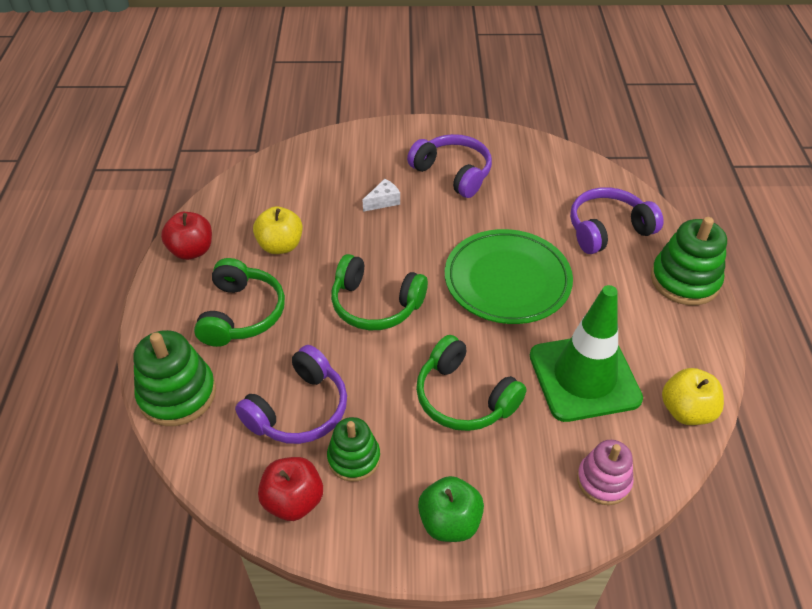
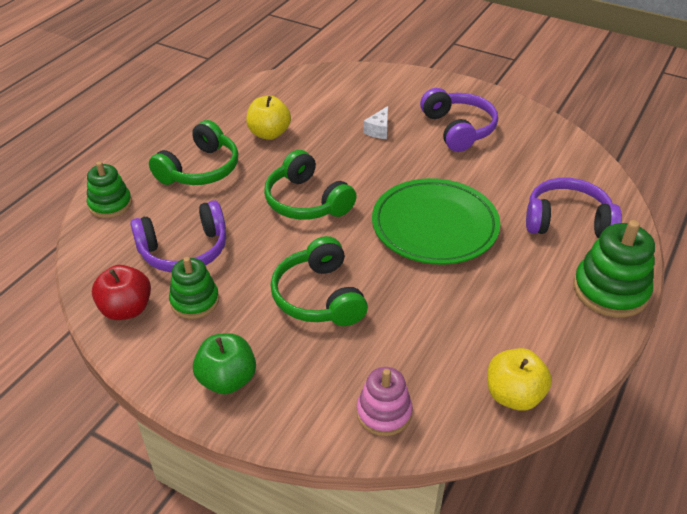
camera: 30 degrees right, 5 degrees down
green stacking toy [133,330,216,426] -> green stacking toy [87,161,132,218], size x0.65
red apple [161,212,212,260] -> none
white cheese [363,179,400,212] -> white cheese turned 120 degrees clockwise [364,106,388,139]
green traffic cone [530,285,643,422] -> none

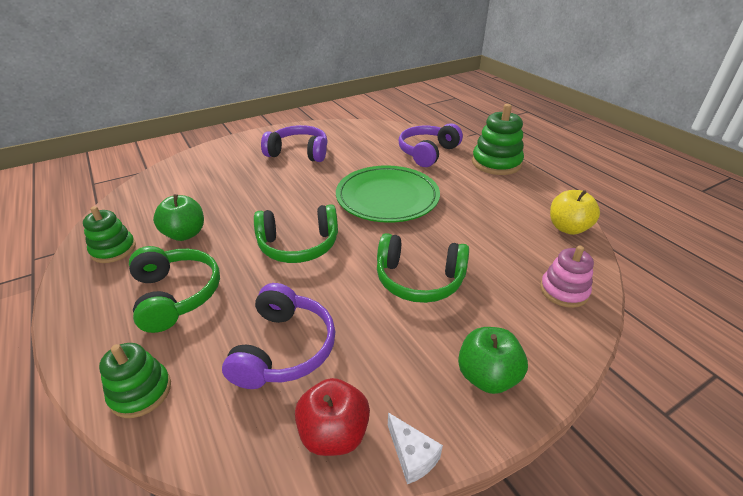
camera: 60 degrees left, 5 degrees down
green stacking toy [169,257,219,319] -> green stacking toy moved to [83,206,136,263]
yellow apple [246,96,291,140] -> green apple [153,194,204,241]
white cheese [364,106,388,139] -> white cheese moved to [388,413,443,484]

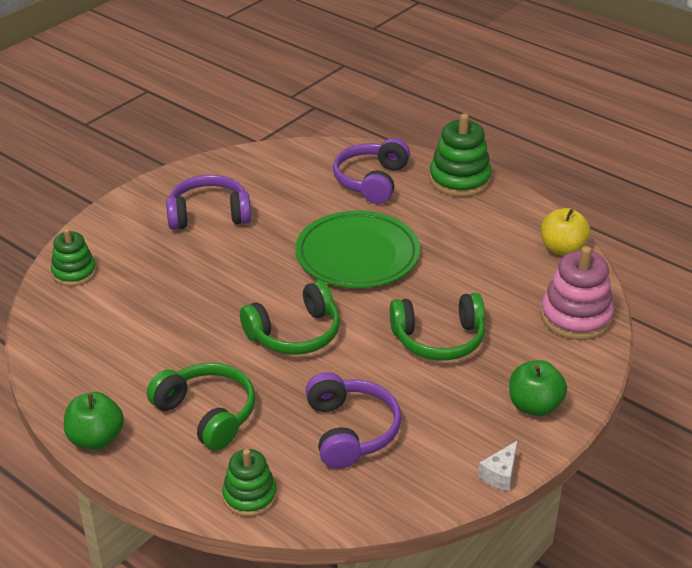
camera: 20 degrees left, 0 degrees up
green stacking toy [83,206,136,263] -> green stacking toy moved to [51,228,96,286]
green apple [153,194,204,241] -> green apple moved to [64,392,124,450]
red apple [295,378,370,456] -> none
white cheese [388,413,443,484] -> white cheese turned 90 degrees clockwise [478,441,517,491]
pink stacking toy [540,245,594,308] -> pink stacking toy [540,246,614,340], size x1.55

